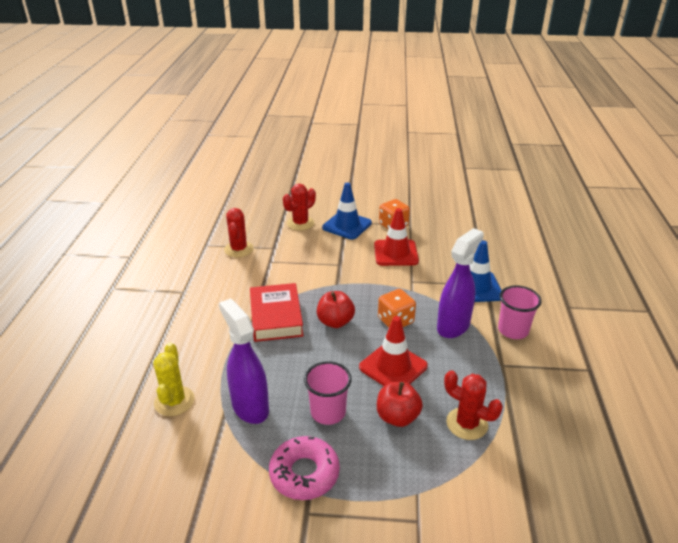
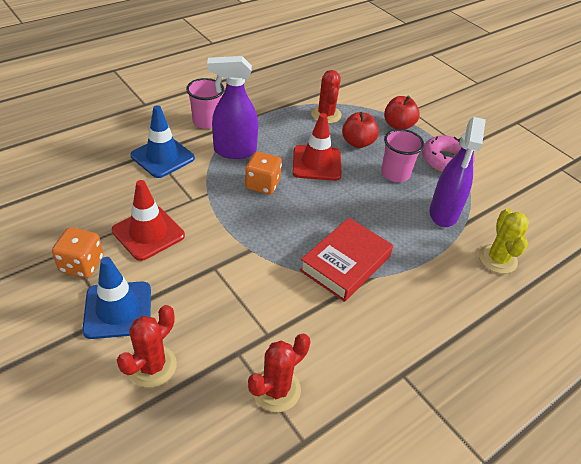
camera: 135 degrees left, 10 degrees up
yellow cactus [153,342,194,416] -> yellow cactus turned 45 degrees counterclockwise [479,209,529,274]
red cactus [283,184,316,231] -> red cactus turned 60 degrees counterclockwise [117,305,177,387]
red apple [317,291,355,328] -> red apple moved to [384,96,420,129]

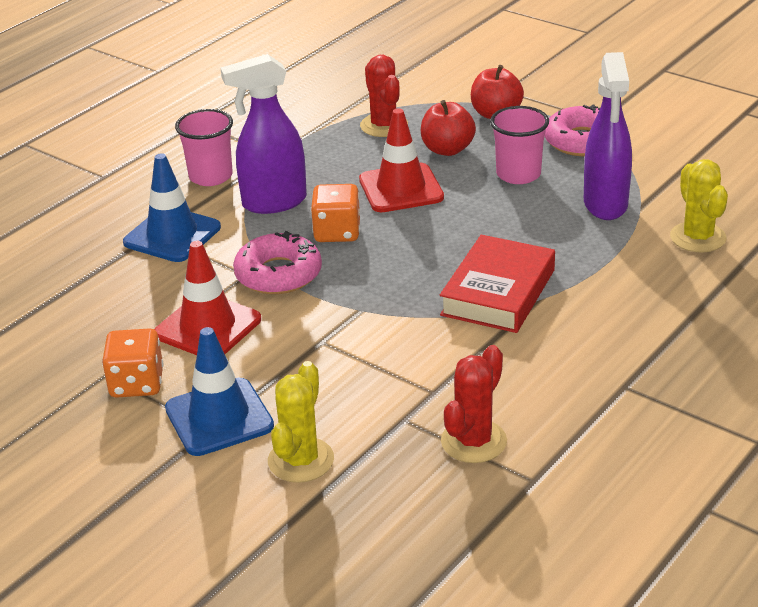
camera: 10 degrees left, 10 degrees down
red cactus [117,305,177,387] -> yellow cactus [268,361,334,483]
none -> pink donut [233,231,322,294]

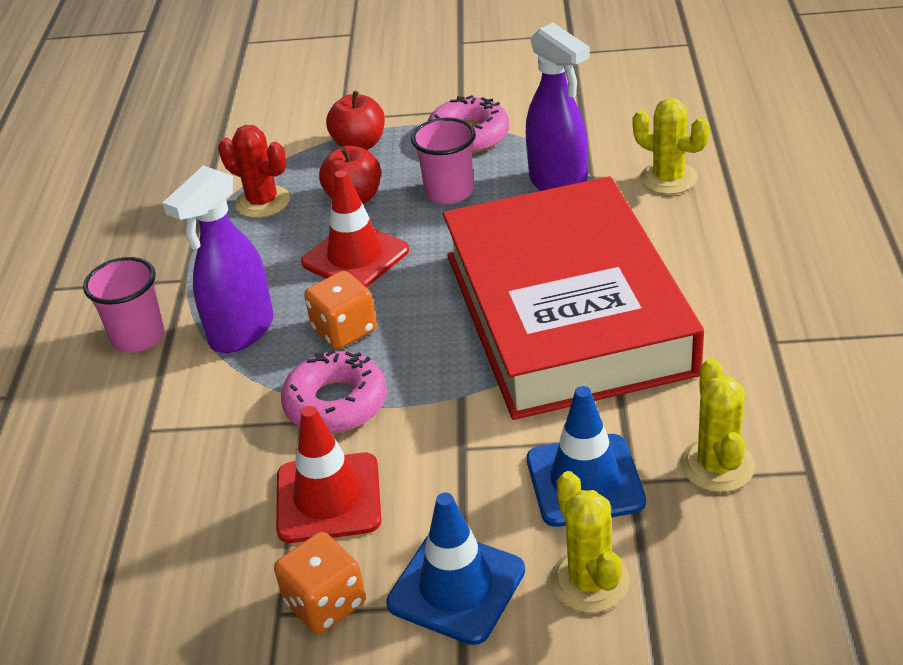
camera: 35 degrees left, 5 degrees up
blue traffic cone [123,153,221,262] -> blue traffic cone moved to [527,386,646,527]
red book [440,235,555,333] -> red book [443,176,704,420], size x2.08
red cactus [441,345,507,463] -> yellow cactus [680,358,755,492]

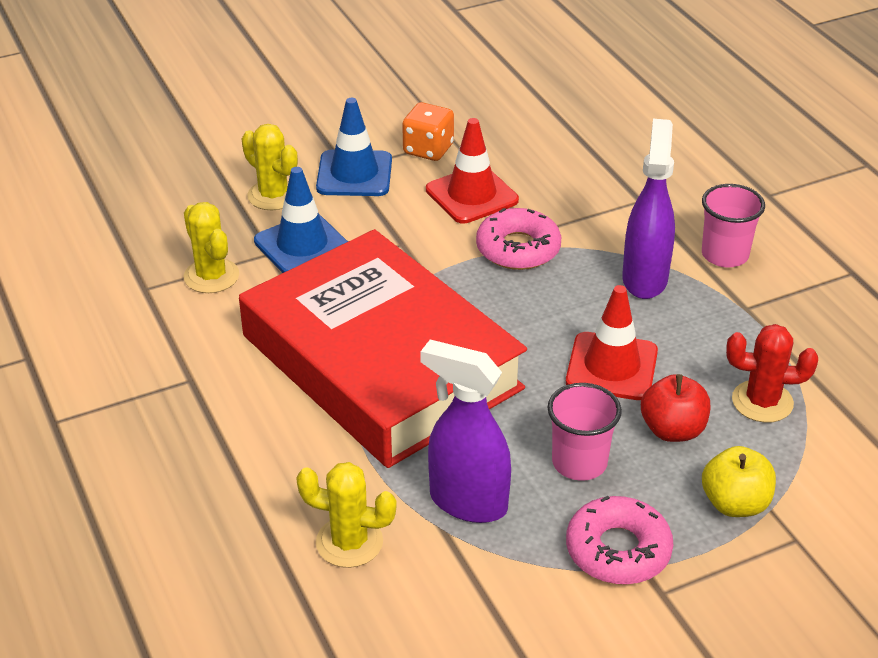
camera: 150 degrees right, 0 degrees up
orange dice [304,271,377,349] -> none
red apple [326,91,385,150] -> yellow apple [702,446,776,517]

